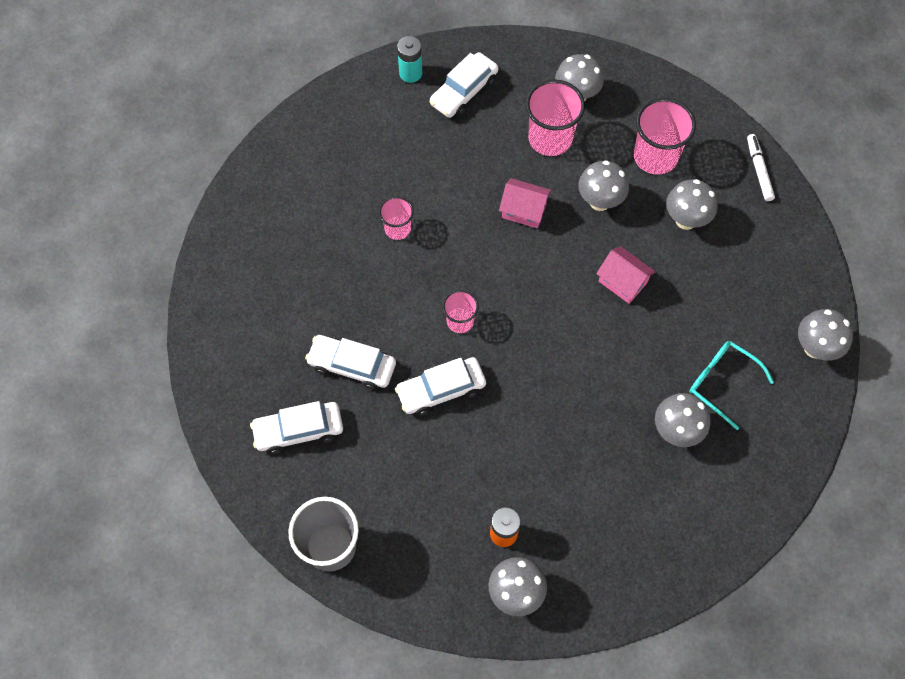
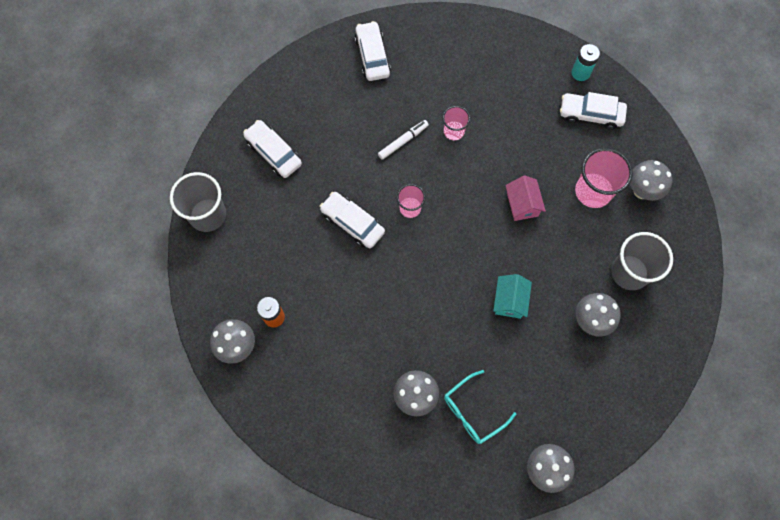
camera: 60 degrees right, 5 degrees up
white car [305,335,396,390] -> white car moved to [355,21,391,81]
grey mushroom [578,160,629,211] -> none
pink house [596,246,656,304] -> turquoise house [493,274,532,319]
pink cup [634,98,696,175] -> grey cup [611,232,673,290]
turquoise glasses [689,341,774,430] -> turquoise glasses turned 135 degrees counterclockwise [444,370,517,444]
white marker [747,134,775,201] -> white marker moved to [378,120,429,160]

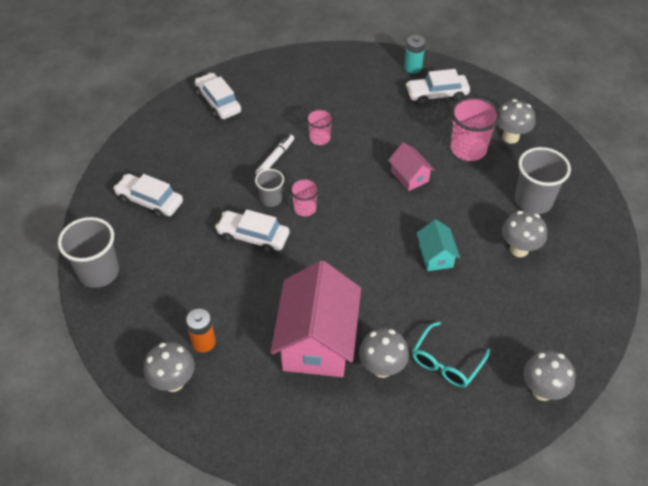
camera: 20 degrees left, 20 degrees down
none -> grey cup [255,169,284,207]
none -> pink house [271,260,361,377]

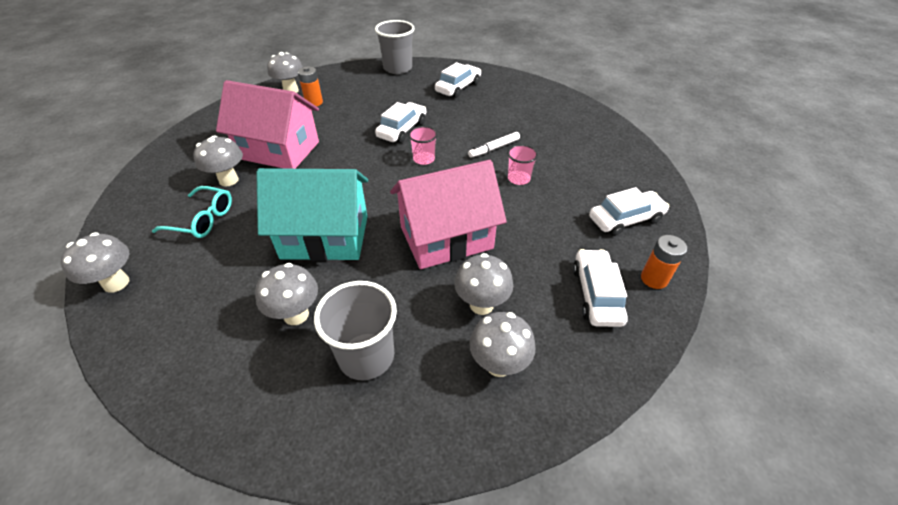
camera: 100 degrees right, 5 degrees down
white car [195,73,241,119] -> white car moved to [589,187,669,236]
white marker [255,134,294,175] -> white marker turned 105 degrees clockwise [468,132,520,158]
grey cup [255,169,284,207] -> none
pink house [388,142,435,191] -> pink house [390,160,507,269], size x2.07
turquoise battery [404,35,425,74] -> orange battery [641,235,687,289]
turquoise glasses [412,322,490,387] -> turquoise glasses turned 150 degrees clockwise [152,186,232,238]
turquoise house [417,219,460,271] -> turquoise house [256,168,368,261], size x2.07
pink cup [451,97,500,161] -> grey mushroom [454,253,513,315]

